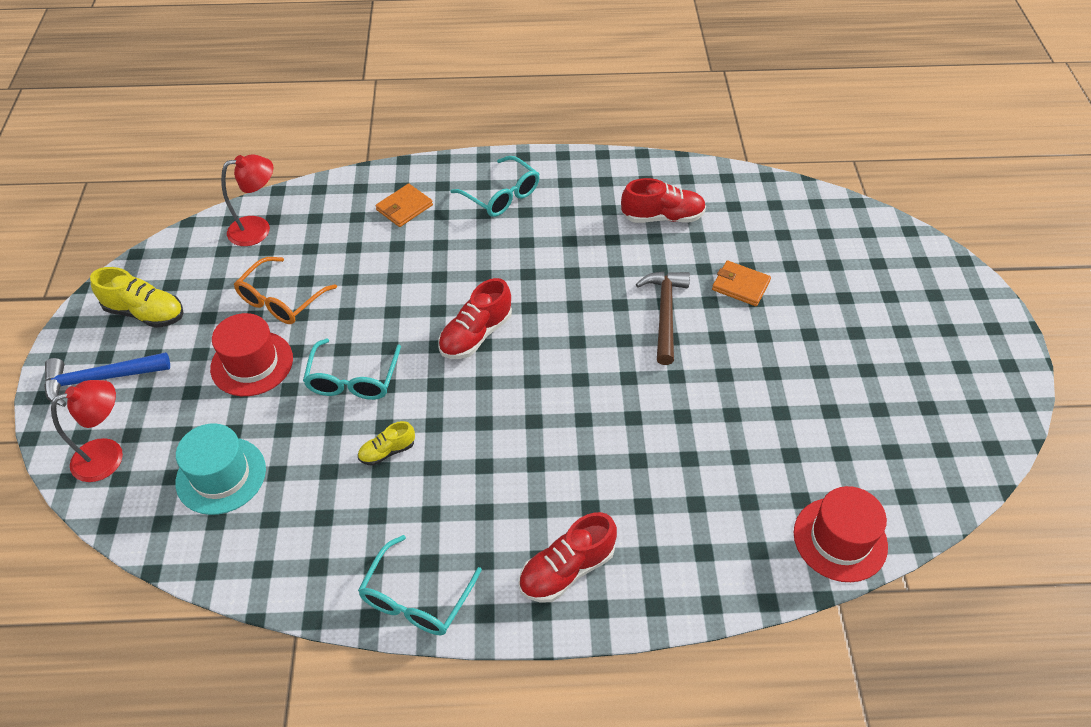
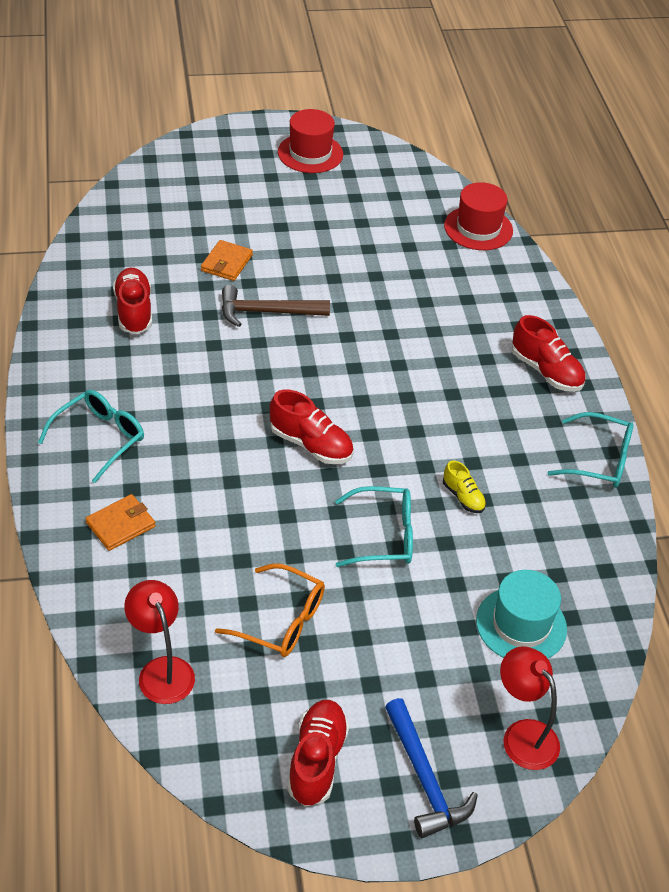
camera: 100 degrees left, 5 degrees down
yellow shoe [90,267,184,328] -> red shoe [287,700,349,807]
red hat [210,313,293,396] -> red hat moved to [278,109,343,173]
orange wallet [376,184,433,227] -> orange wallet turned 75 degrees counterclockwise [85,494,156,551]

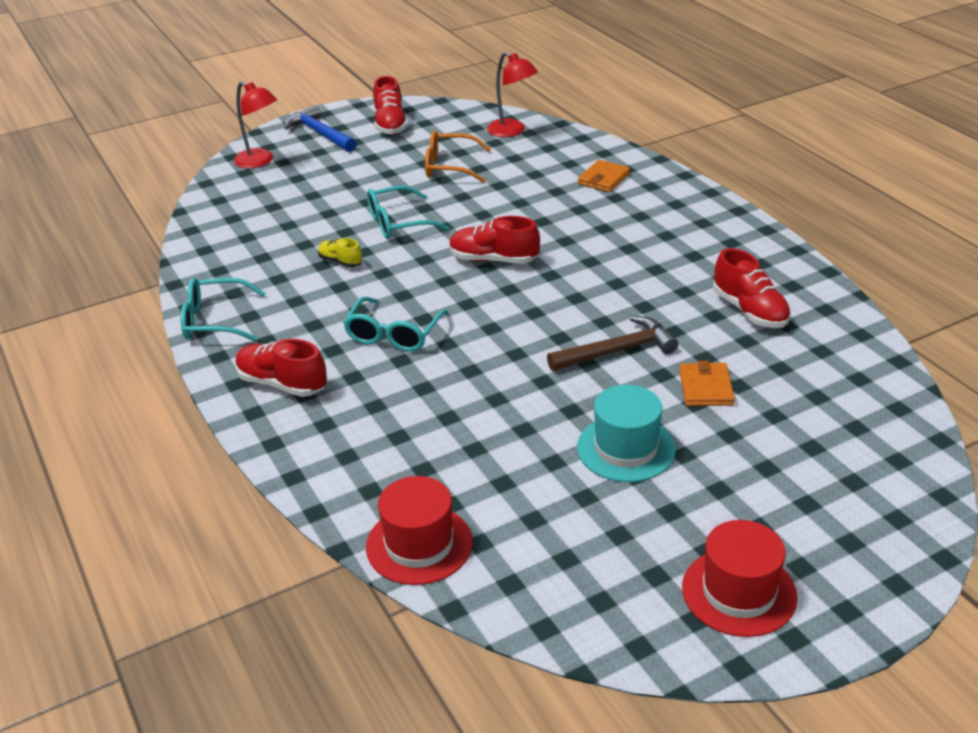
camera: 165 degrees right, 10 degrees down
turquoise glasses [38,389,144,483] -> turquoise glasses moved to [343,297,449,352]
turquoise hat [476,570,567,659] -> turquoise hat moved to [577,385,676,482]

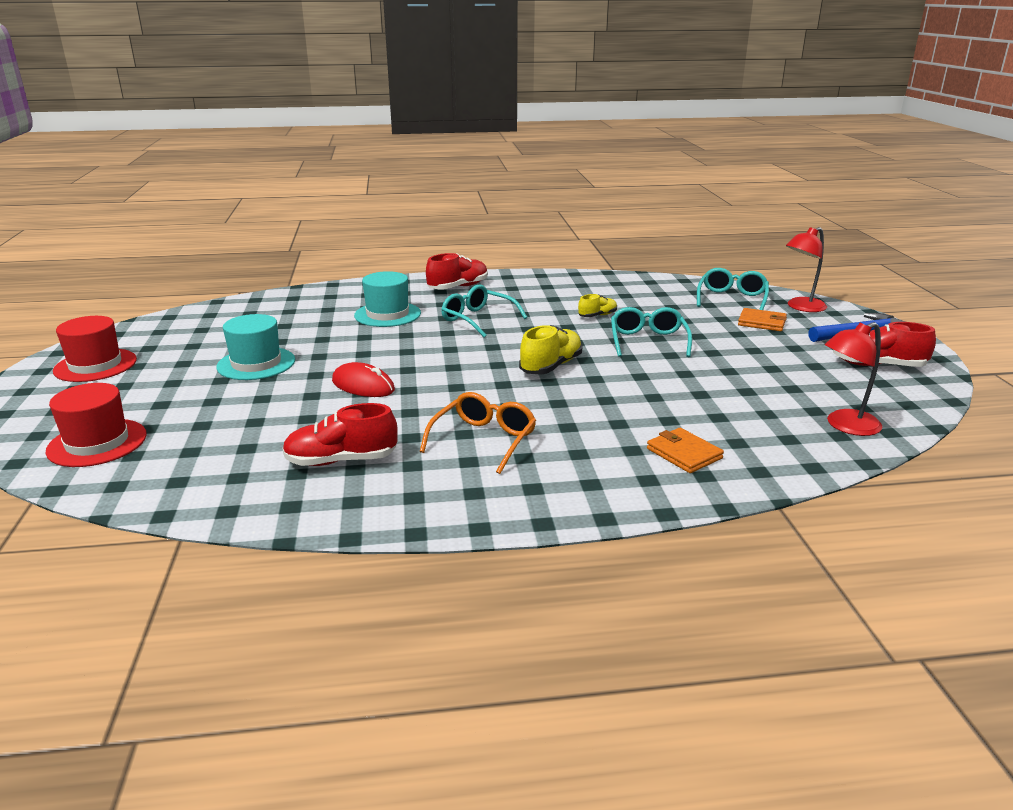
camera: 110 degrees right, 10 degrees down
turquoise glasses [181,278,266,341] -> turquoise glasses moved to [697,268,769,310]
red hat [366,476,473,585] -> red hat moved to [45,383,147,467]
orange glasses [425,131,492,183] -> orange glasses moved to [420,392,536,474]
red shoe [449,216,540,264] -> yellow shoe [519,325,583,375]
brown hammer [547,316,678,371] -> red mouse [332,362,395,397]
orange wallet [679,360,735,406] -> orange wallet moved to [738,308,787,331]
none -> turquoise hat [354,271,421,327]

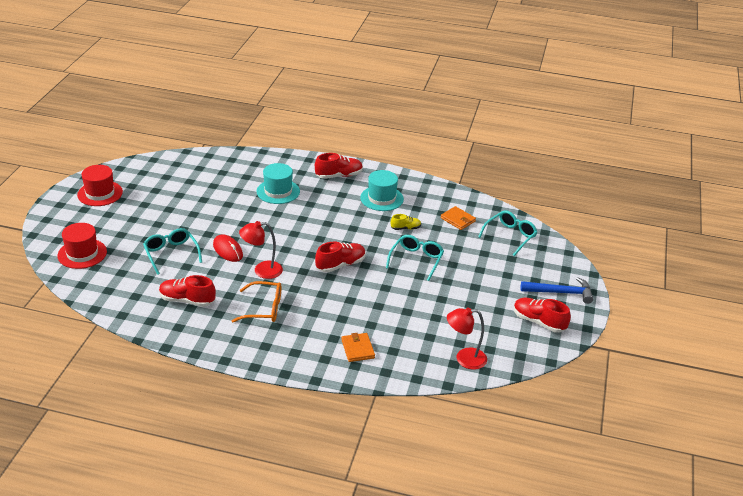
camera: 20 degrees right, 10 degrees up
turquoise hat [216,314,295,380] -> turquoise hat moved to [360,170,404,211]
orange glasses [420,392,536,474] -> orange glasses turned 45 degrees clockwise [232,281,281,322]
turquoise glasses [441,284,527,337] -> turquoise glasses moved to [143,228,202,275]
yellow shoe [519,325,583,375] -> red shoe [315,242,366,272]
orange wallet [738,308,787,331] -> orange wallet moved to [440,206,476,230]
red lamp [786,227,827,312] -> red lamp moved to [239,221,283,279]

